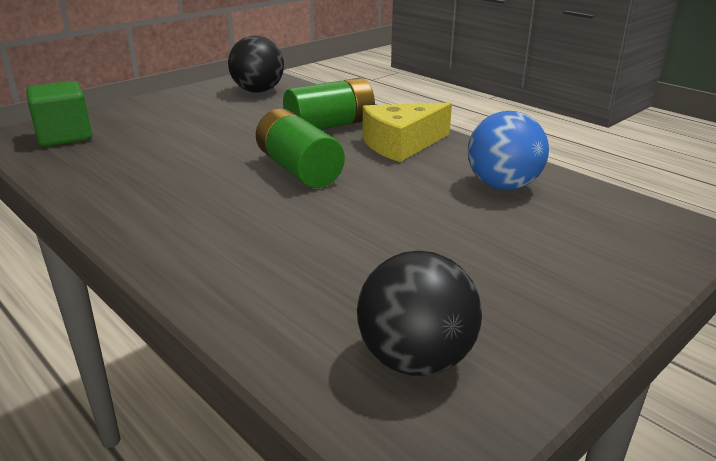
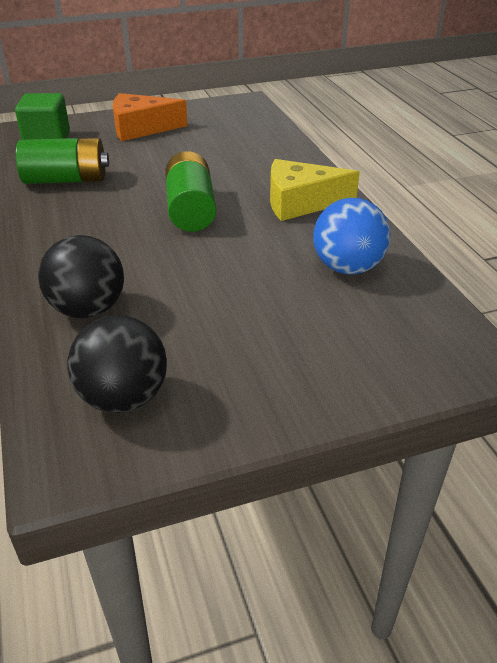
camera: 25 degrees right, 10 degrees up
black ball [228,35,284,93] -> black ball moved to [38,235,124,318]
green battery [283,78,375,130] -> green battery moved to [16,138,109,184]
none -> orange cheese [113,93,188,141]

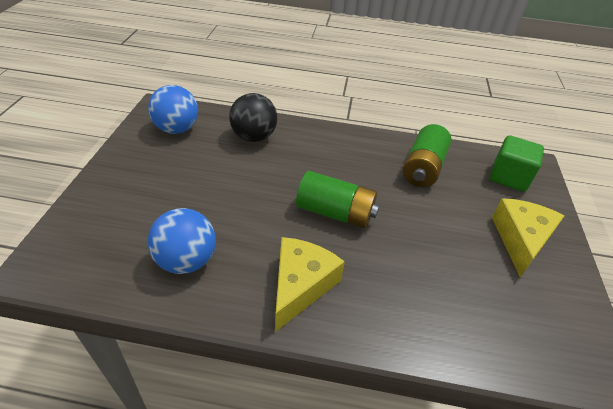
camera: 115 degrees right, 5 degrees up
black ball [67,315,167,413] -> blue ball [148,85,198,134]
orange cheese [113,93,188,141] -> yellow cheese [492,198,564,277]

